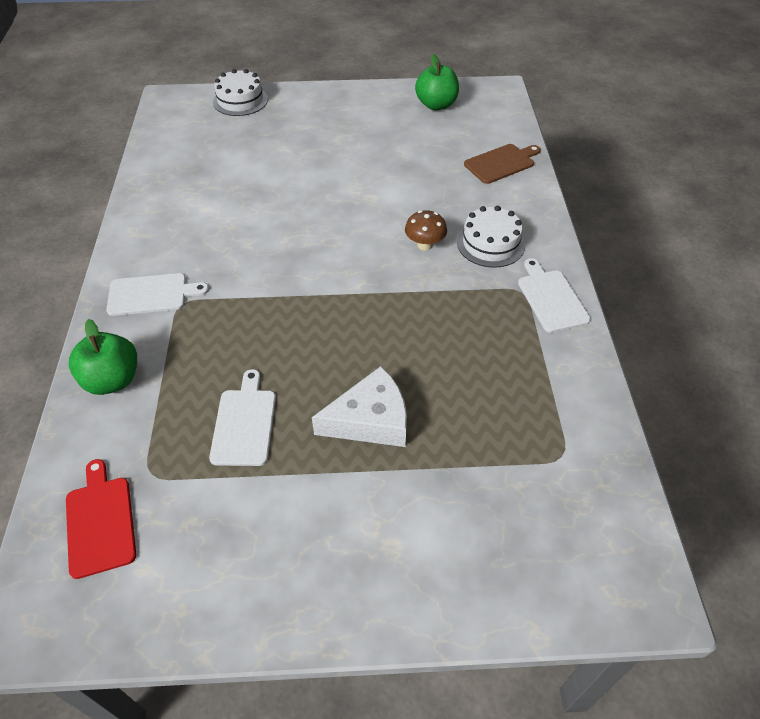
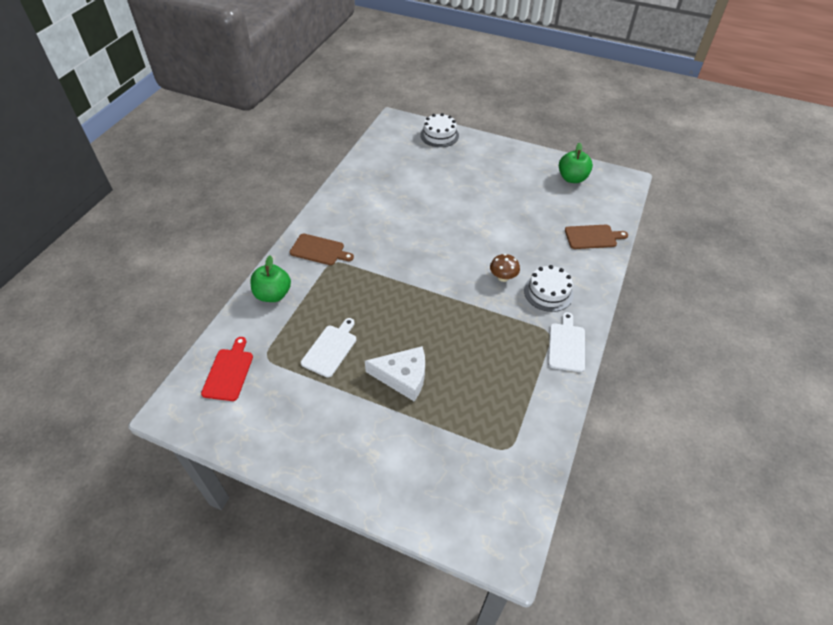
camera: 25 degrees right, 0 degrees up
white cutting board [106,273,209,316] -> brown cutting board [290,234,354,265]

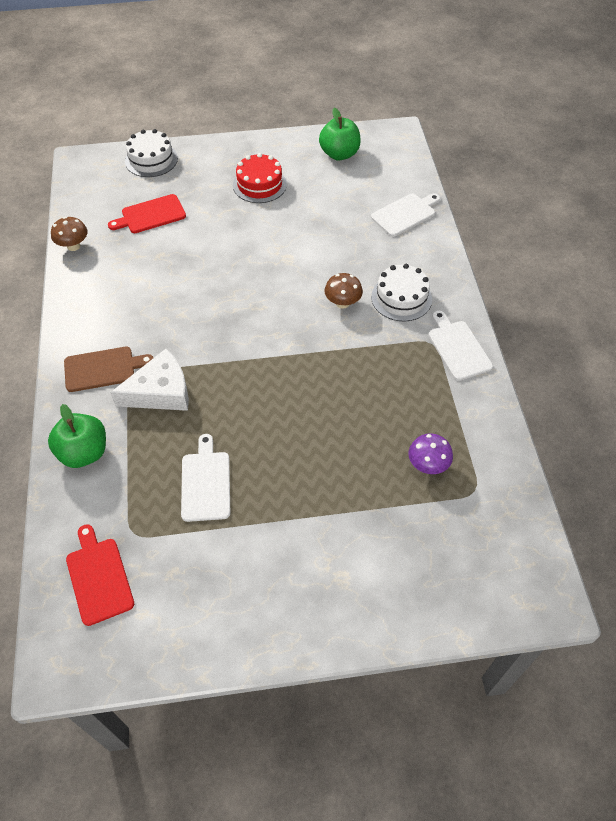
camera: 30 degrees left, 5 degrees up
white cheese [365,346,425,402] -> white cheese moved to [110,349,189,411]
brown cutting board [565,225,628,249] -> white cutting board [371,193,440,237]
none -> brown mushroom [51,217,88,251]
none -> red cutting board [108,194,186,233]
none -> red cake [233,153,287,203]
none -> purple mushroom [409,433,453,474]

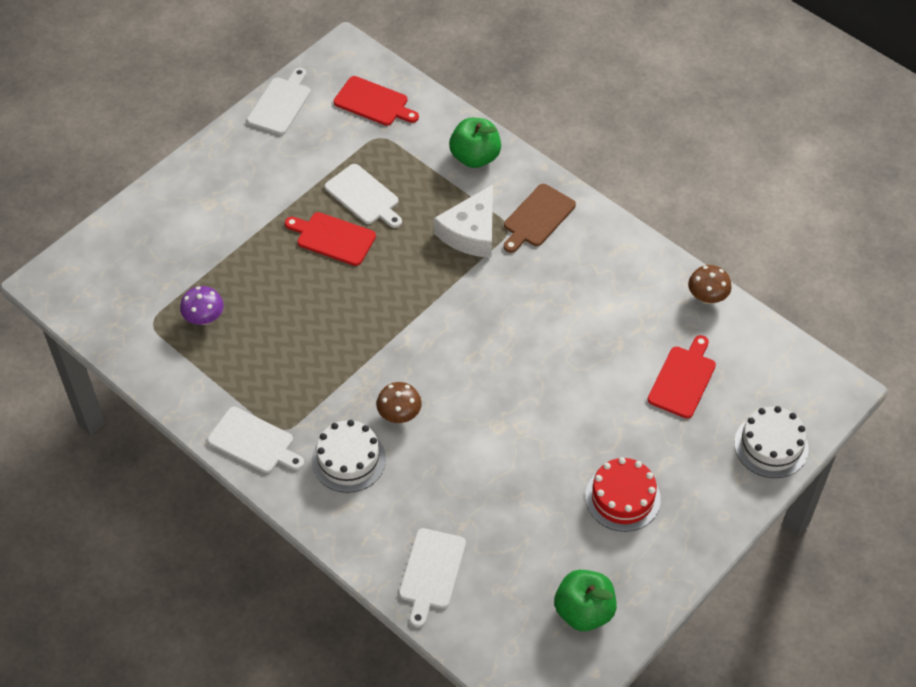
camera: 140 degrees right, 0 degrees up
none -> white cutting board [247,68,311,135]
none -> red cutting board [285,212,376,266]

